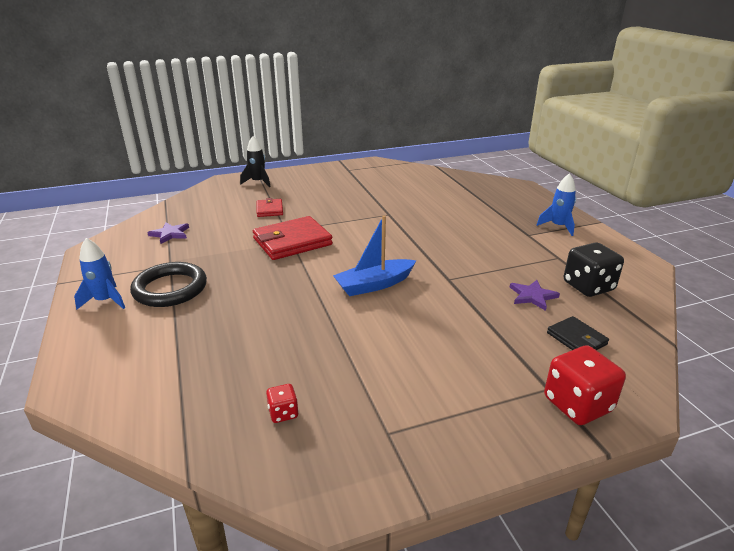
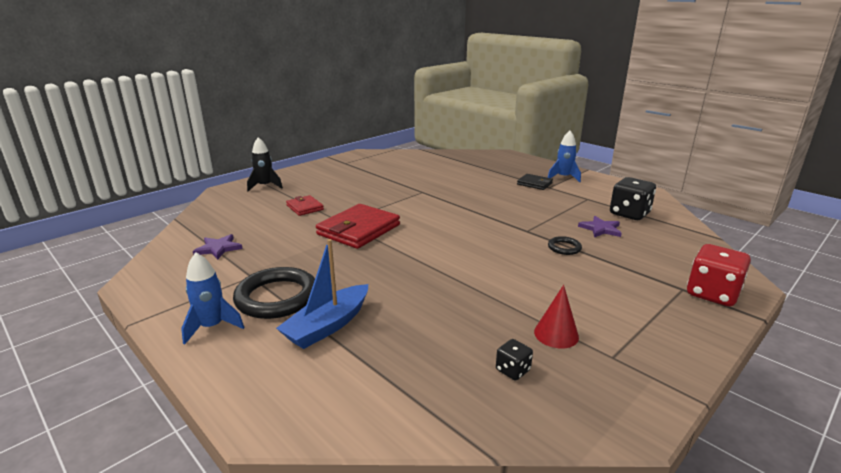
camera: 25 degrees left, 5 degrees down
red dice [266,384,299,423] -> black dice [496,339,533,380]
blue boat [333,215,416,296] -> blue boat moved to [276,239,368,349]
black wallet [547,316,609,350] -> black wallet moved to [517,174,553,190]
none -> red cone [534,285,579,348]
none -> black ring [548,236,582,255]

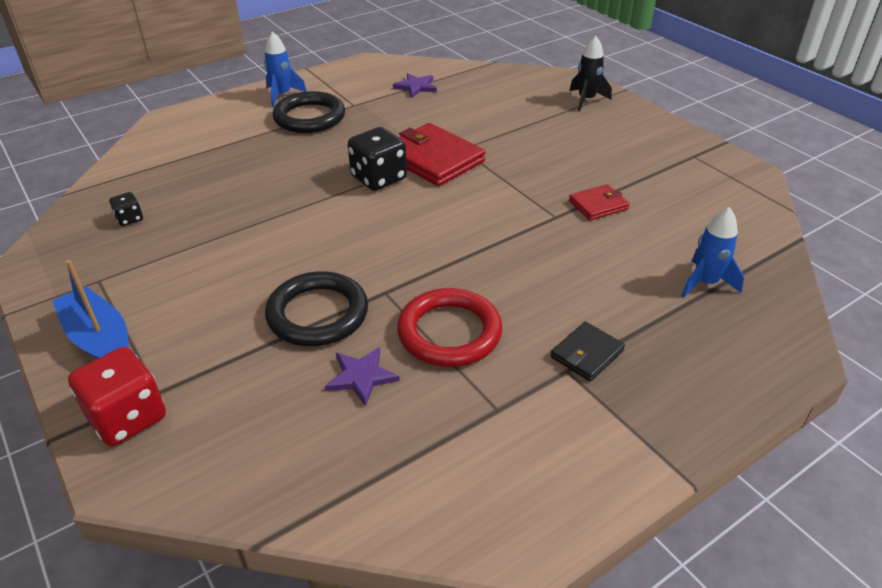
camera: 100 degrees right, 15 degrees up
blue boat [276,239,368,349] -> blue boat moved to [52,260,129,359]
red wallet [286,195,324,216] -> red wallet moved to [569,184,630,221]
red cone [534,285,579,348] -> none
blue rocket [547,131,581,182] -> blue rocket moved to [682,207,744,298]
black ring [548,236,582,255] -> black ring [265,271,368,346], size x2.09
black dice [610,177,656,220] -> black dice moved to [348,127,407,191]
none -> red ring [397,288,503,367]

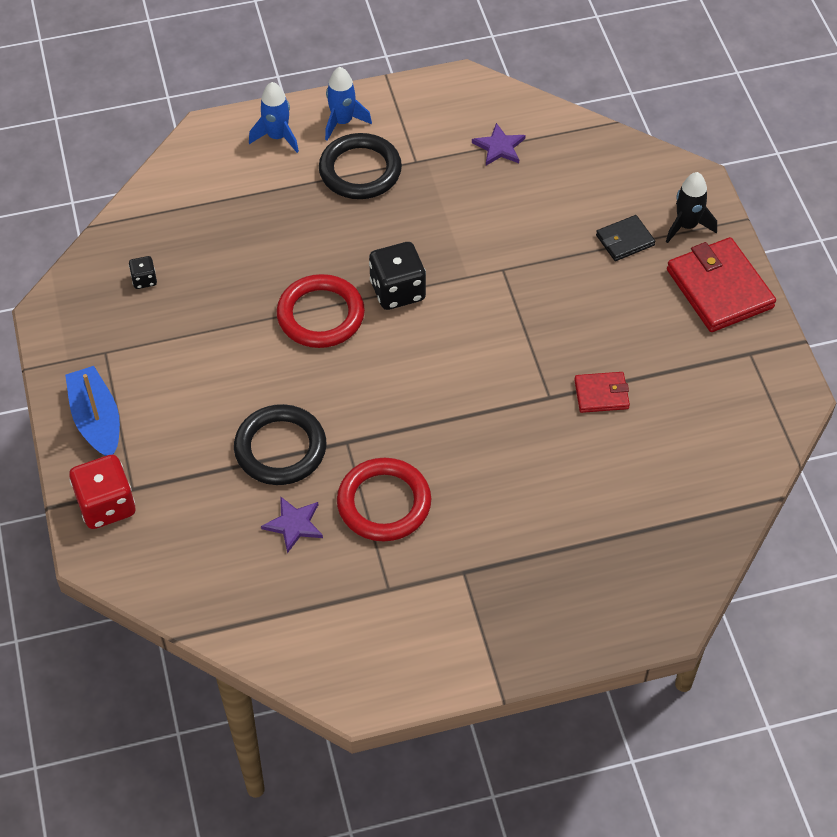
camera: 20 degrees right, 15 degrees up
red wallet [399,123,486,186] -> red wallet moved to [667,237,776,332]
black wallet [551,322,625,381] -> black wallet moved to [596,215,655,261]
blue rocket [682,207,744,298] -> blue rocket moved to [249,82,299,153]
none -> red ring [277,274,365,348]

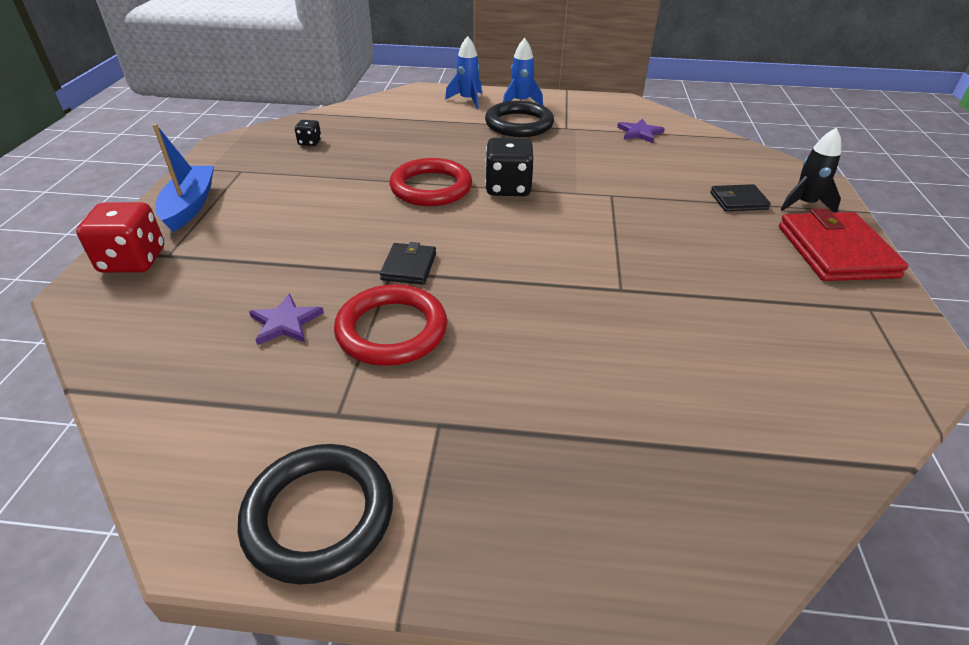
camera: 20 degrees right, 15 degrees down
black ring [234,404,326,485] -> black ring moved to [238,444,393,585]
red wallet [574,372,630,413] -> none
none -> black wallet [380,242,436,285]

